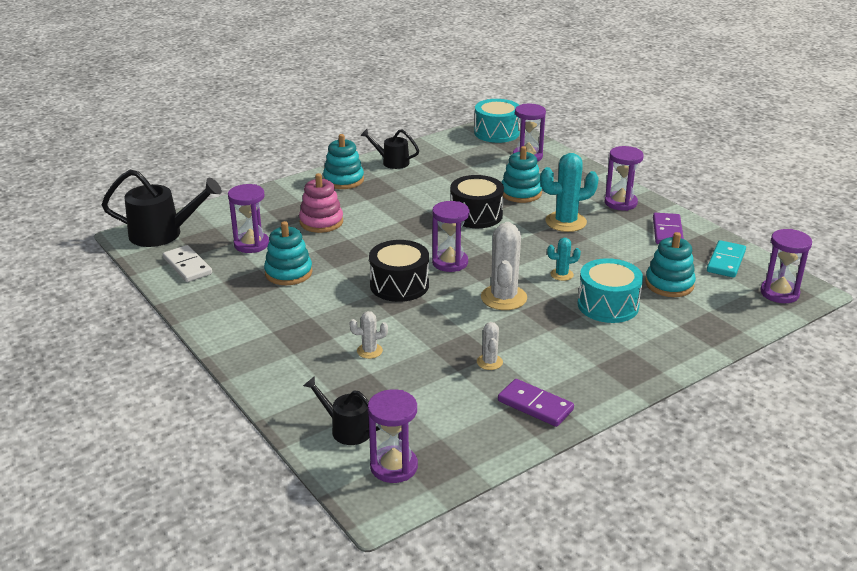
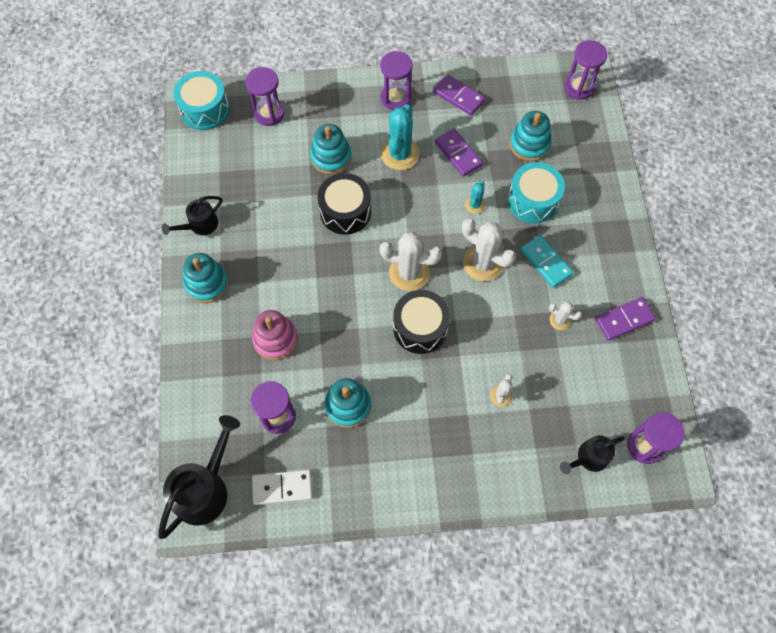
camera: 60 degrees left, 35 degrees up
purple hourglass [432,201,470,272] -> white cactus [380,232,442,291]
turquoise domino [707,240,746,278] -> turquoise domino moved to [520,235,573,288]
none -> purple domino [435,129,483,176]

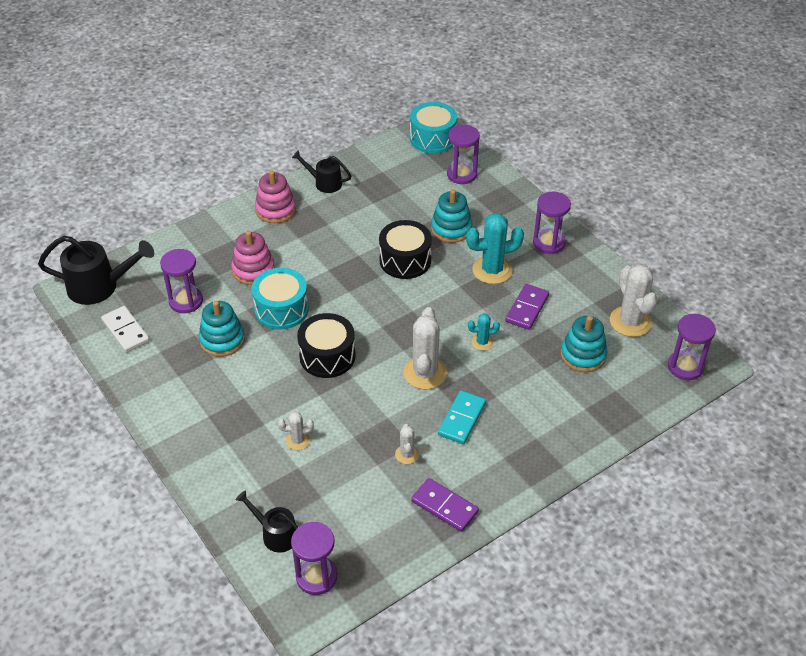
camera: 60 degrees right, 20 degrees down
turquoise stacking toy [183,253,229,303] -> pink stacking toy [255,170,296,223]
white cactus [380,232,442,291] -> white cactus moved to [610,264,657,337]
purple domino [433,74,485,116] -> none
turquoise drum [508,162,565,223] -> turquoise drum moved to [252,268,309,330]

